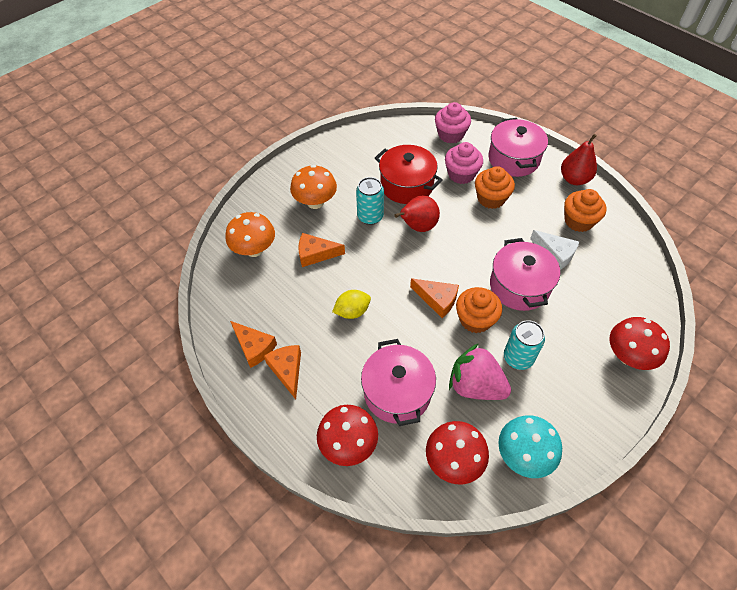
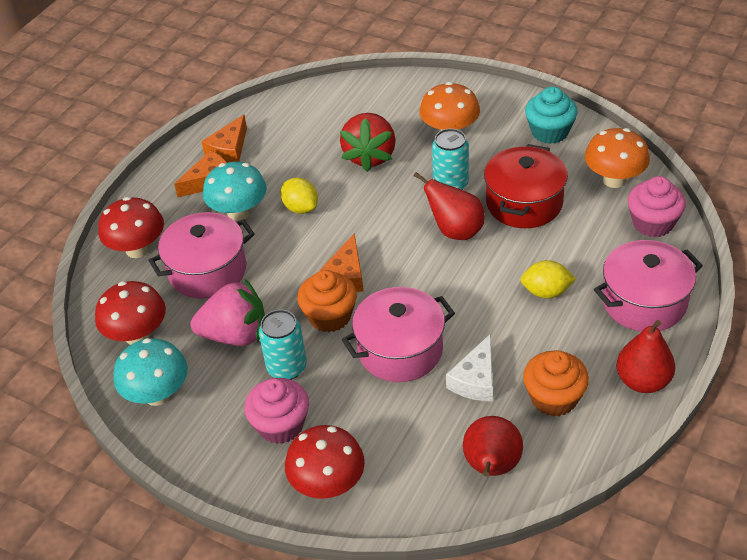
camera: 75 degrees right, 10 degrees down
orange mushroom [225,212,275,257] -> orange mushroom moved to [585,128,650,188]
orange cheese [298,233,345,267] -> red strawberry [340,113,396,172]
pink cupcake [445,142,483,184] -> pink cupcake moved to [244,378,309,444]
pink strawberry [449,343,511,400] -> pink strawberry turned 75 degrees clockwise [191,279,265,346]
orange cupcake [475,166,515,209] -> yellow lemon [520,260,576,298]
none -> turquoise mushroom [203,162,267,221]
none -> red pear [463,416,523,476]
none -> turquoise cupcake [525,86,578,144]

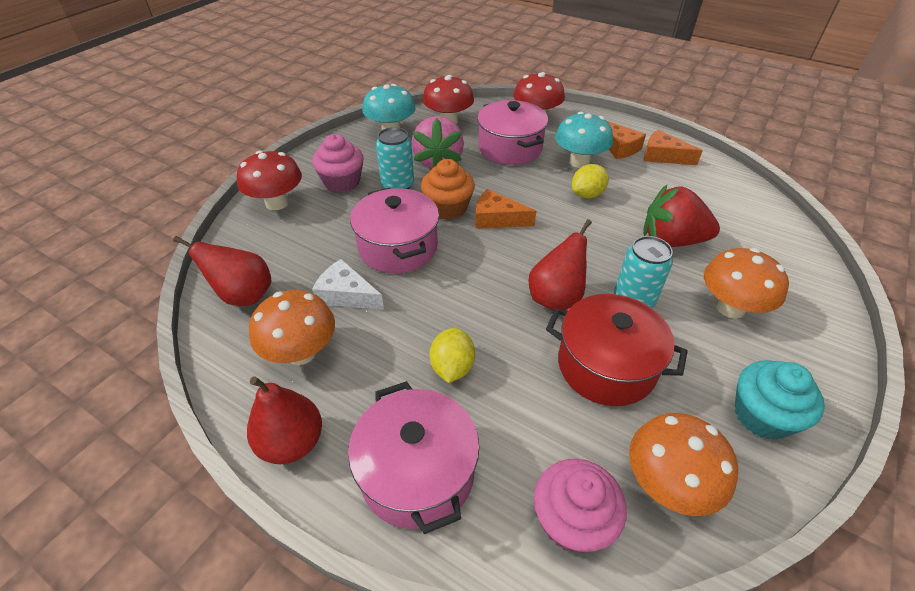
camera: 90 degrees right, 0 degrees up
orange cupcake [523,350,589,417] -> orange mushroom [249,290,335,365]

